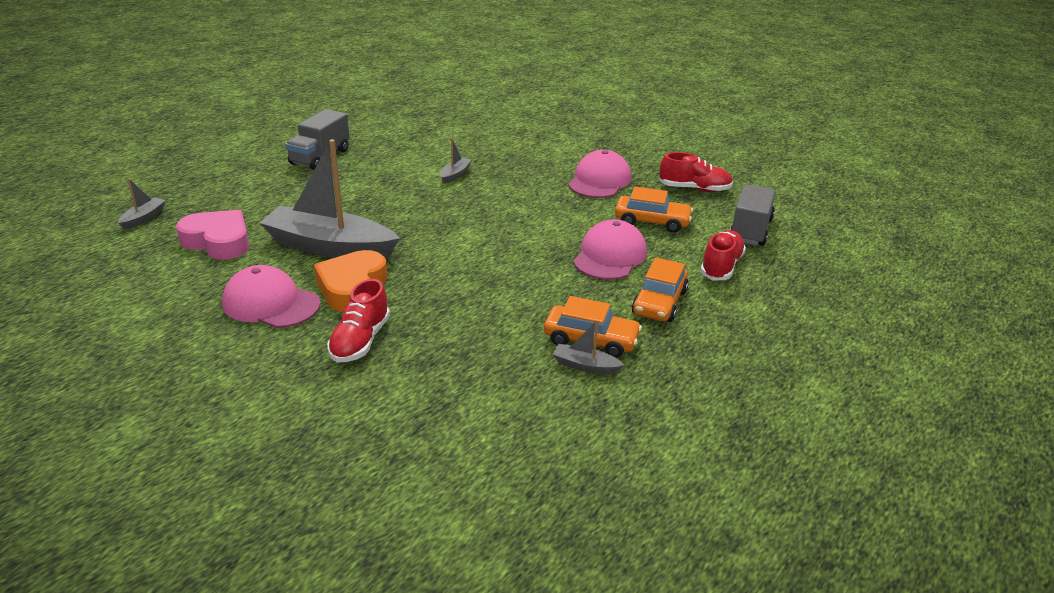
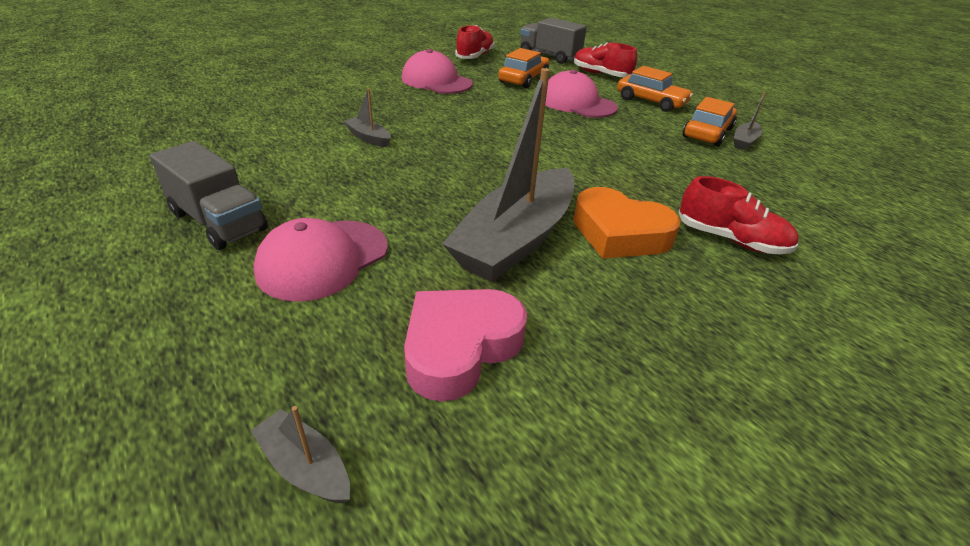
camera: 75 degrees left, 5 degrees up
pink cap [222,265,320,328] -> pink cap moved to [253,218,388,302]

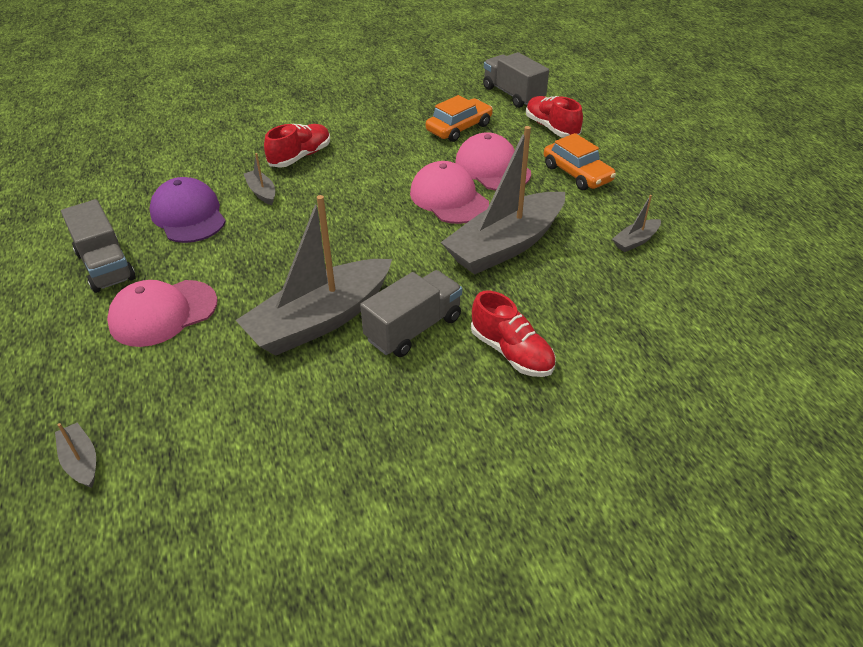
camera: 20 degrees right, 5 degrees up
pink cap [402,49,473,94] -> pink cap moved to [410,161,489,224]
pink heart [404,289,527,402] -> none
red shoe [455,25,495,59] -> red shoe moved to [264,124,330,168]
orange heart [573,187,680,259] -> grey truck [360,270,462,357]
orange car [682,97,737,146] -> none
none -> purple cap [149,177,226,243]
none -> grey boat [441,126,565,275]

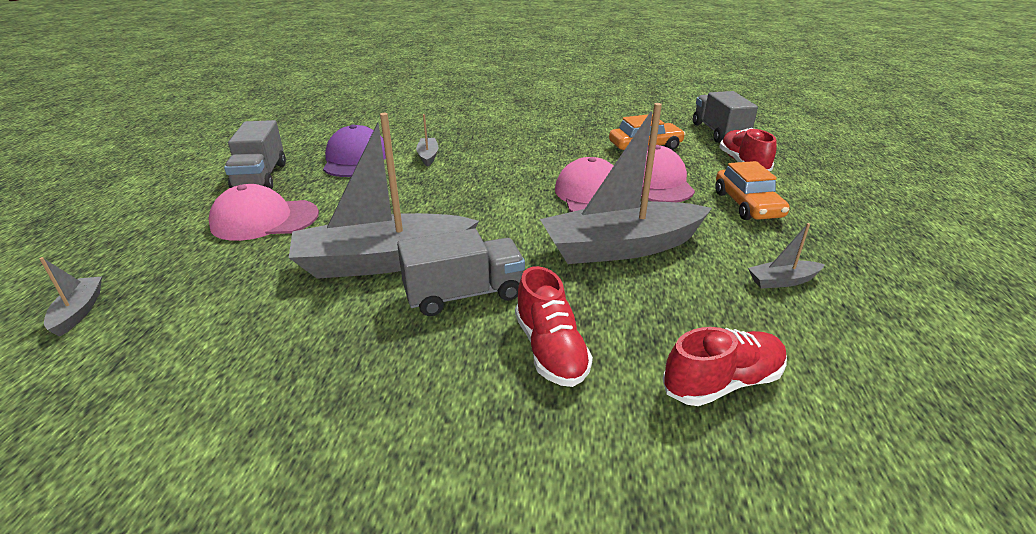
camera: 25 degrees right, 10 degrees down
red shoe [264,124,330,168] -> red shoe moved to [663,327,787,406]

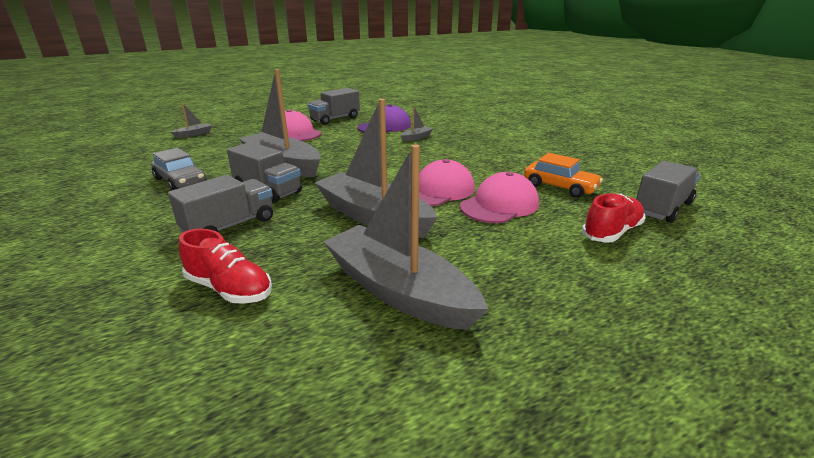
camera: 55 degrees right, 5 degrees down
red shoe [515,266,593,387] -> grey truck [168,175,273,233]
orange car [715,161,790,220] -> none
grey boat [748,223,825,288] -> grey boat [323,144,488,330], size x2.41
none -> grey car [151,148,206,190]

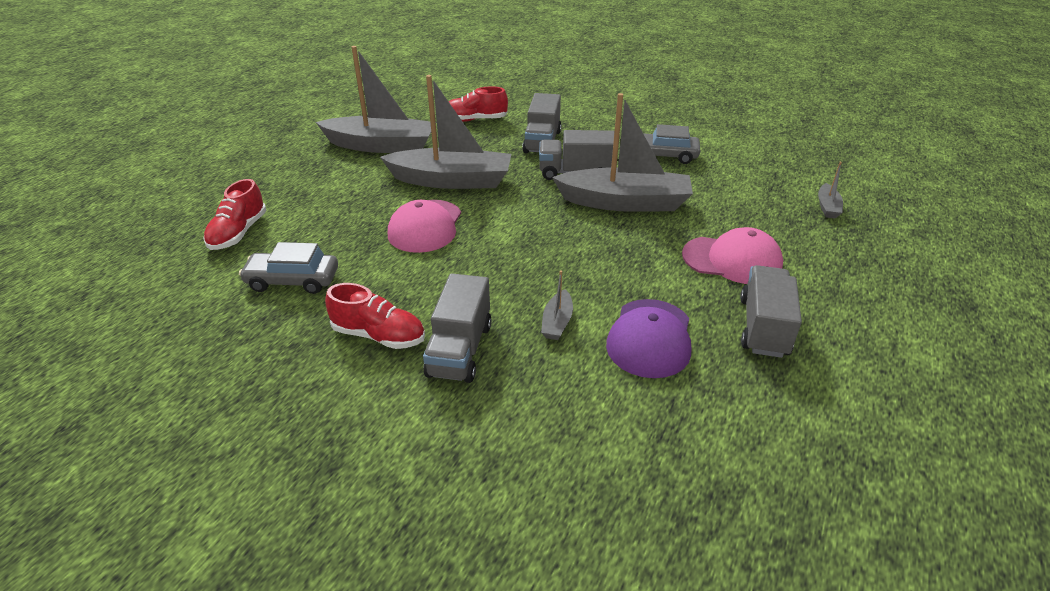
camera: 145 degrees right, 10 degrees up
pink cap [460,172,539,223] -> none
orange car [524,153,603,198] -> grey car [239,242,338,294]
grey truck [636,161,700,223] -> grey truck moved to [423,273,492,383]
none -> red shoe [325,283,425,349]

